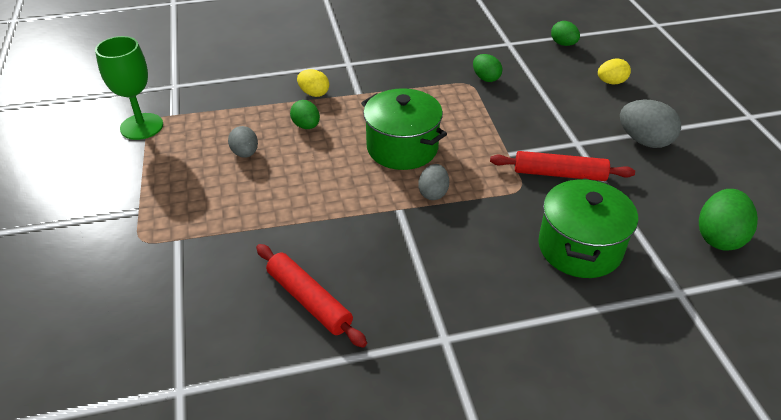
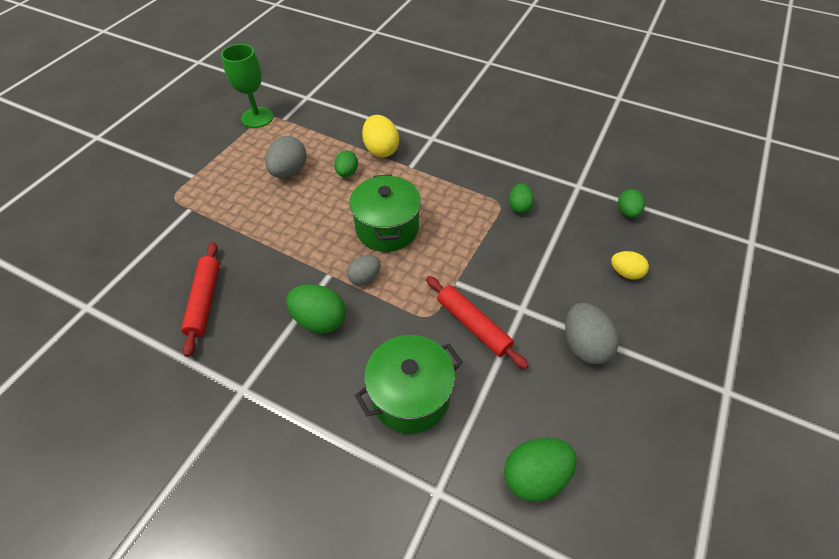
camera: 40 degrees right, 10 degrees up
grey egg [228,126,258,158] -> grey egg [265,136,307,178], size x1.59
yellow egg [297,69,329,97] -> yellow egg [362,115,399,158], size x1.59
none -> green egg [286,284,346,334]

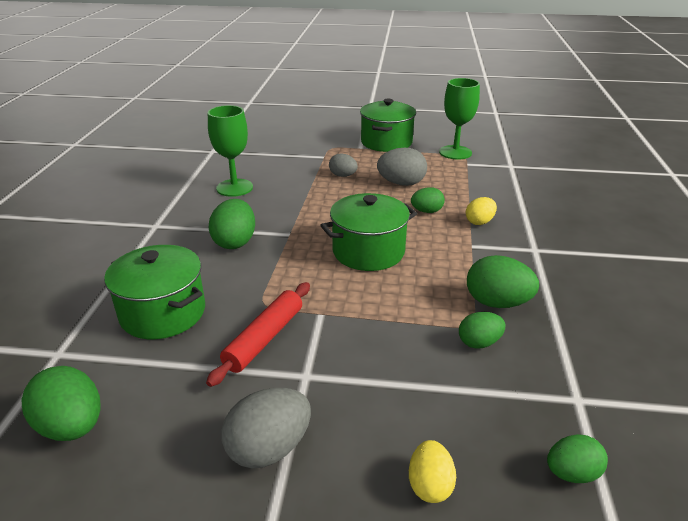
camera: 70 degrees right, 20 degrees down
red rolling pin [181,242,220,357] -> green goblet [208,105,253,197]
grey egg [347,255,380,285] -> grey egg moved to [329,153,358,177]
yellow egg [362,115,399,158] -> yellow egg [466,197,497,225], size x0.63
none -> green pot [360,99,416,152]
none -> green egg [467,255,539,308]

